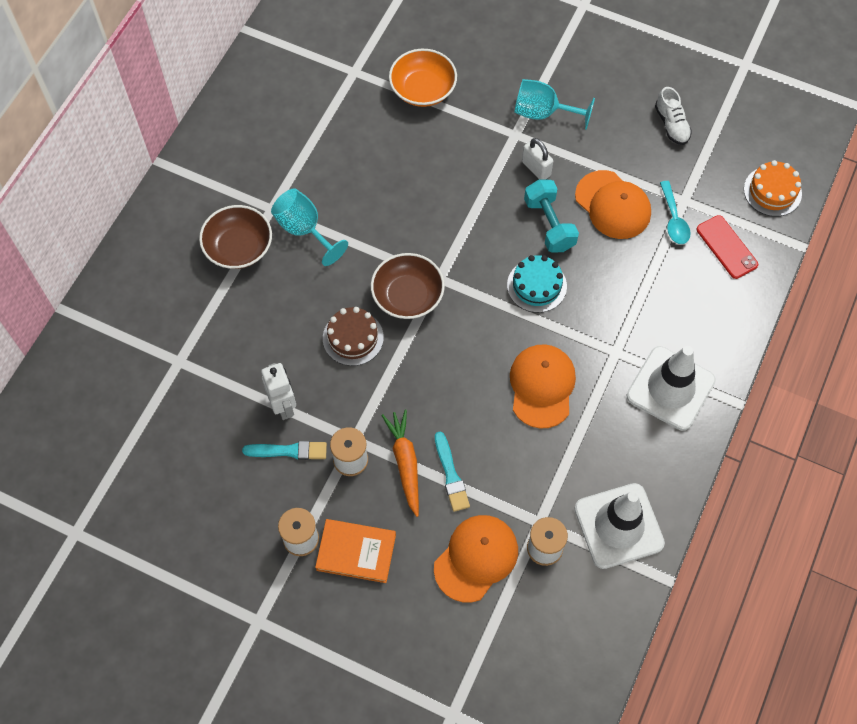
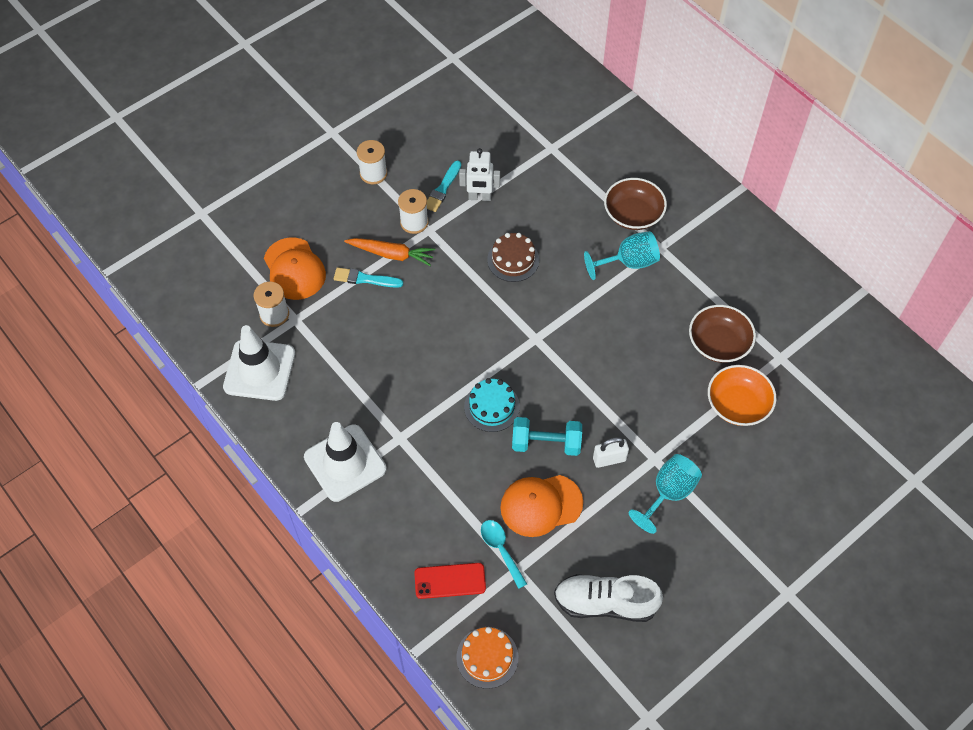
camera: 115 degrees right, 5 degrees down
orange book [315,519,396,583] -> none
brown bowl [371,253,445,319] -> brown bowl moved to [689,305,756,363]
orange cap [510,344,576,428] -> none
white shoe [655,87,692,145] -> white shoe [554,574,663,622], size x1.66
turquoise spoon [660,181,691,244] -> turquoise spoon turned 45 degrees clockwise [481,520,527,589]

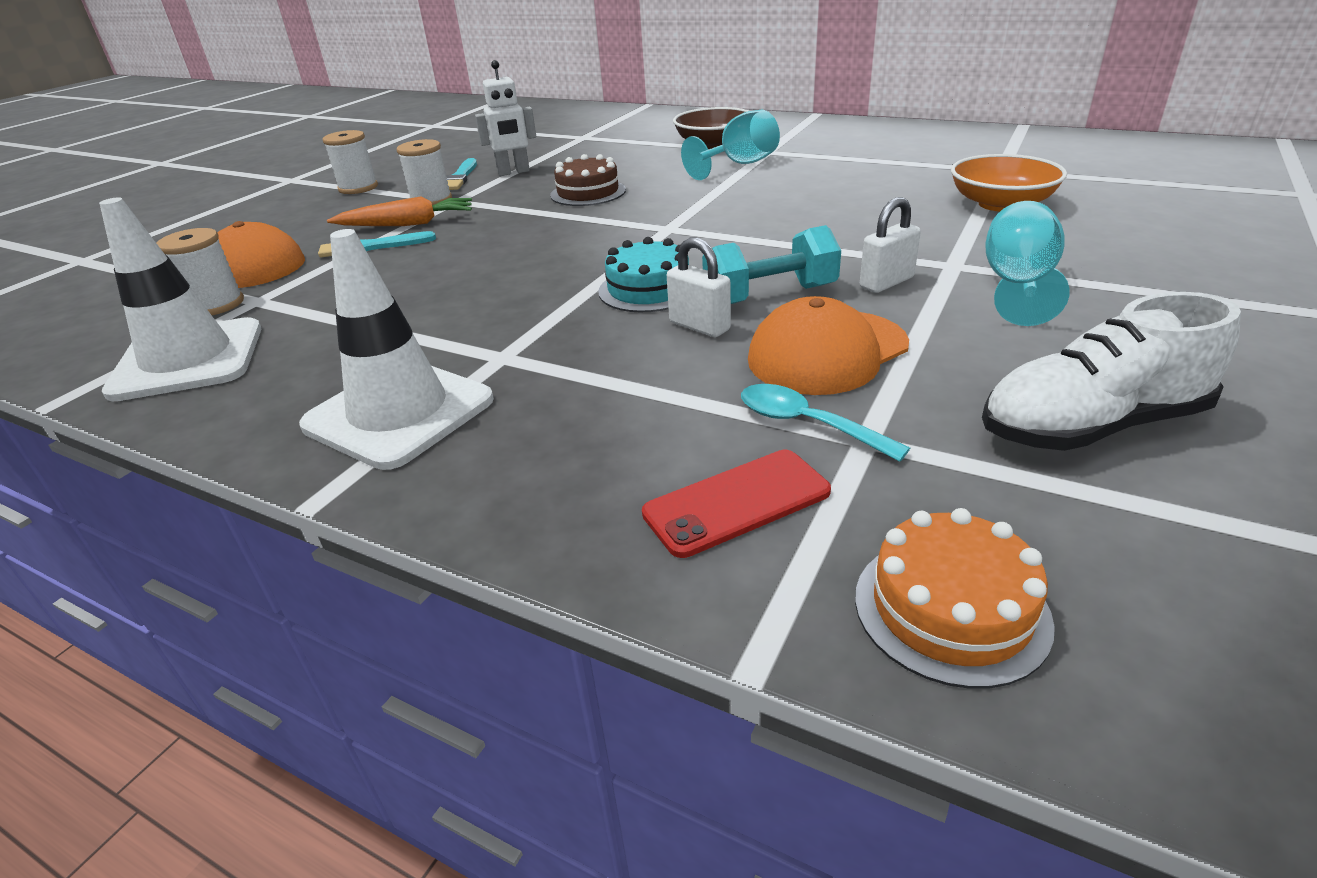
camera: 20 degrees left, 25 degrees down
brown bowl [689,305,756,363] -> none
none -> white padlock [667,237,731,337]

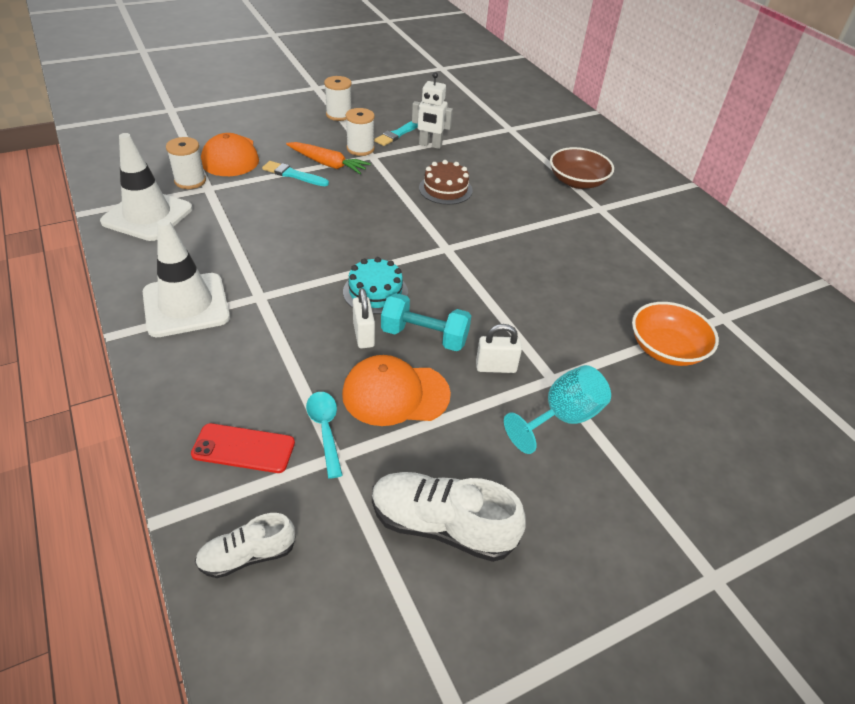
camera: 30 degrees right, 10 degrees up
turquoise goblet [681,110,780,180] -> none
orange cake [855,508,1055,689] -> white shoe [195,513,295,578]

